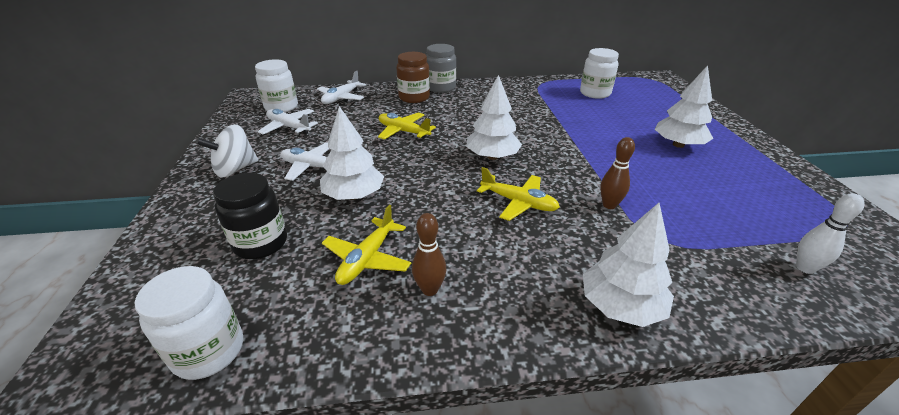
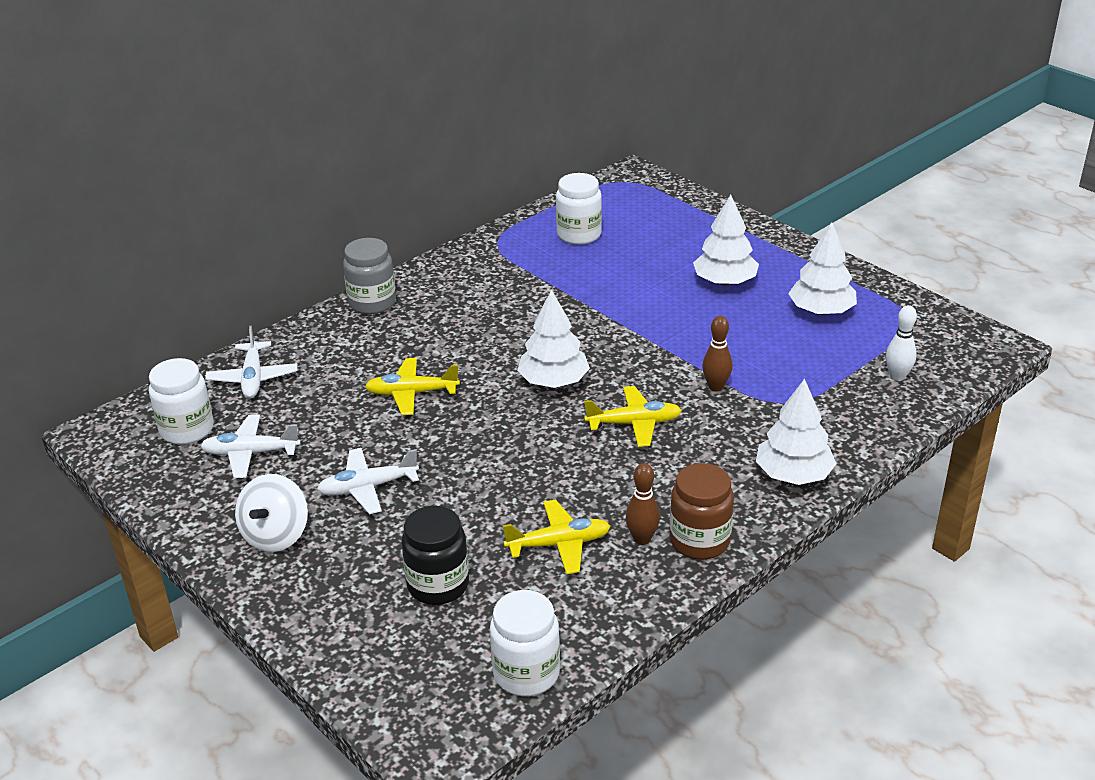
camera: 35 degrees left, 0 degrees up
white tree [320,106,384,200] -> white tree moved to [788,222,857,315]
yellow plane [322,205,411,285] -> yellow plane turned 90 degrees counterclockwise [503,500,610,574]
brown jar [396,52,430,103] -> brown jar moved to [670,463,734,559]

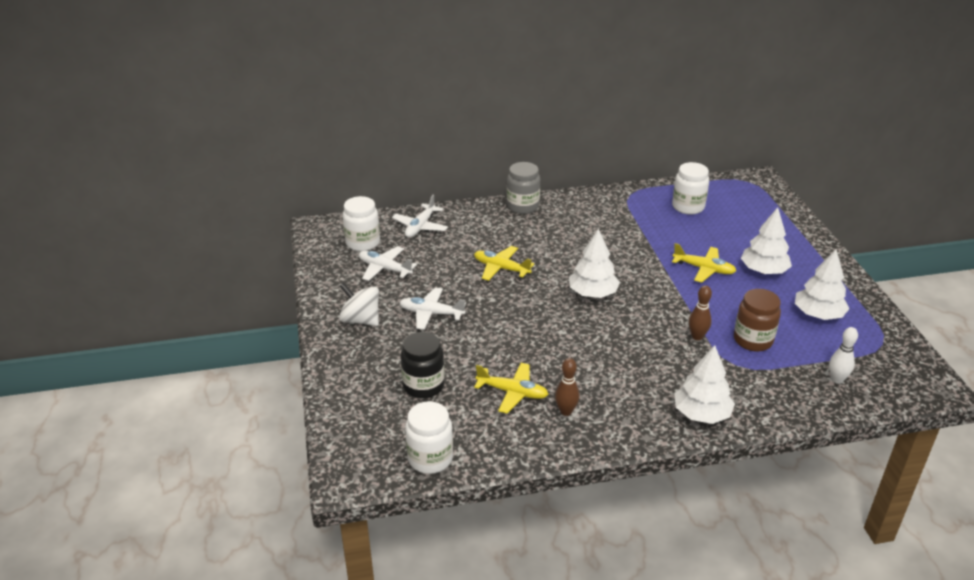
camera: 30 degrees right, 0 degrees up
white spinning top [235,474,308,552] -> white spinning top turned 75 degrees clockwise [339,283,379,326]
yellow plane [584,386,682,447] -> yellow plane moved to [672,243,736,283]
brown jar [670,463,734,559] -> brown jar moved to [734,289,781,352]

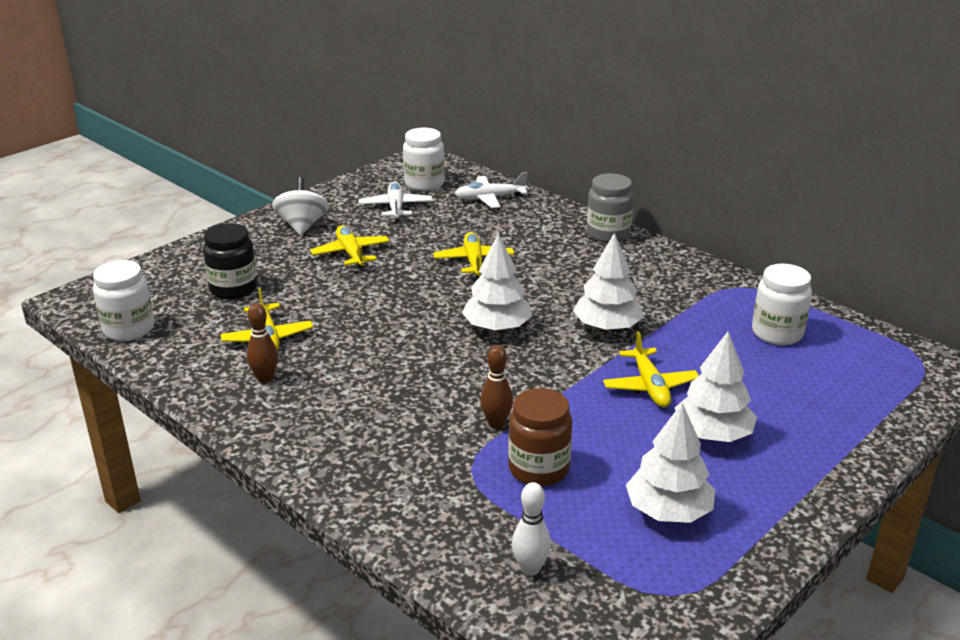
camera: 55 degrees right, 5 degrees down
white plane [399,287,466,330] -> yellow plane [310,225,390,268]
white tree [674,345,735,424] -> white tree moved to [573,233,644,331]

